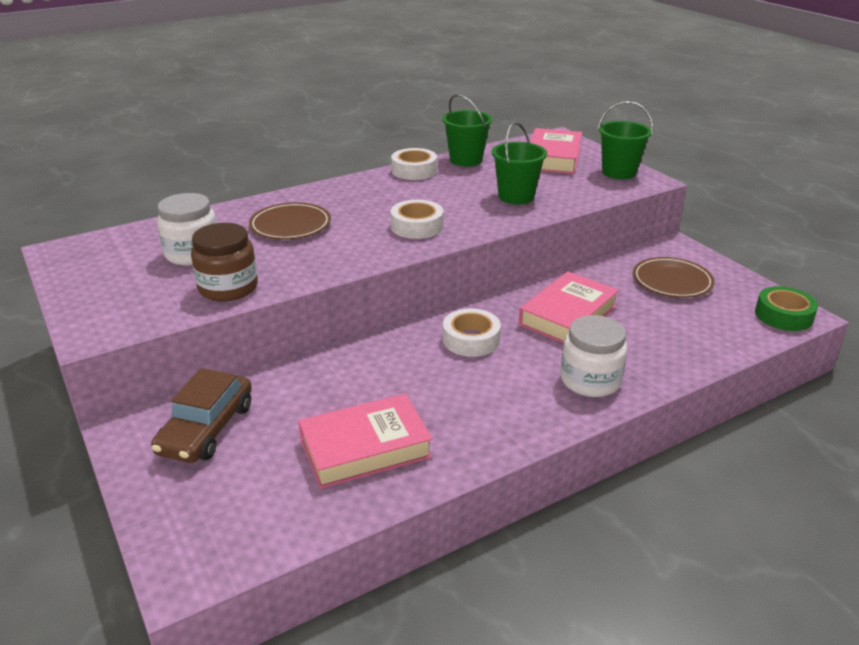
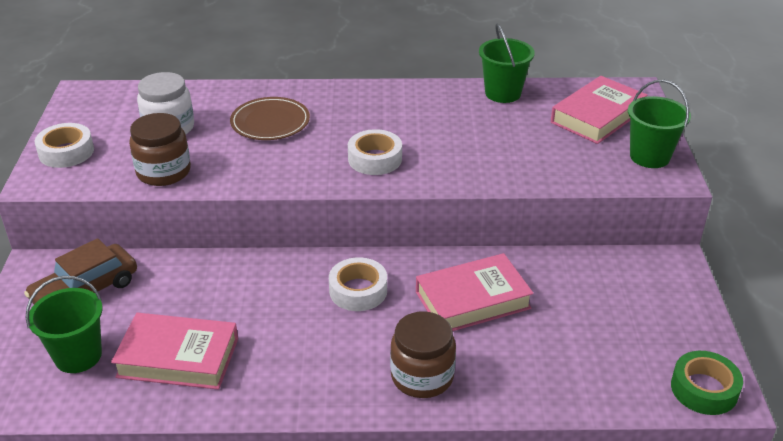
camera: 30 degrees right, 5 degrees up
white tape [391,148,437,180] -> white tape moved to [35,123,94,168]
green bucket [491,122,547,204] -> green bucket moved to [26,276,103,373]
white jar [560,315,628,397] -> brown jar [390,311,456,398]
brown plate [633,257,715,298] -> none

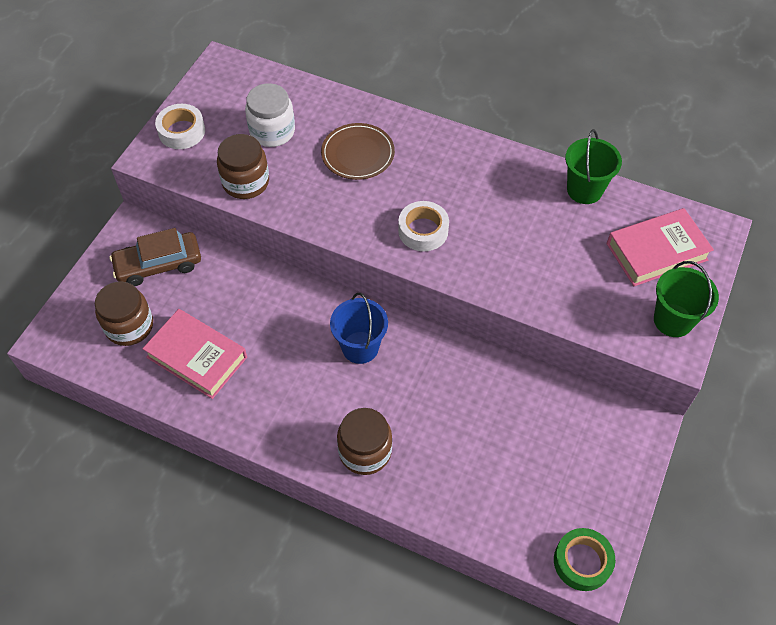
camera: 25 degrees right, 20 degrees up
green bucket [26,276,103,373] -> brown jar [95,282,153,346]
white tape [329,257,387,311] -> blue bucket [330,293,388,364]
pink book [416,253,534,331] -> none

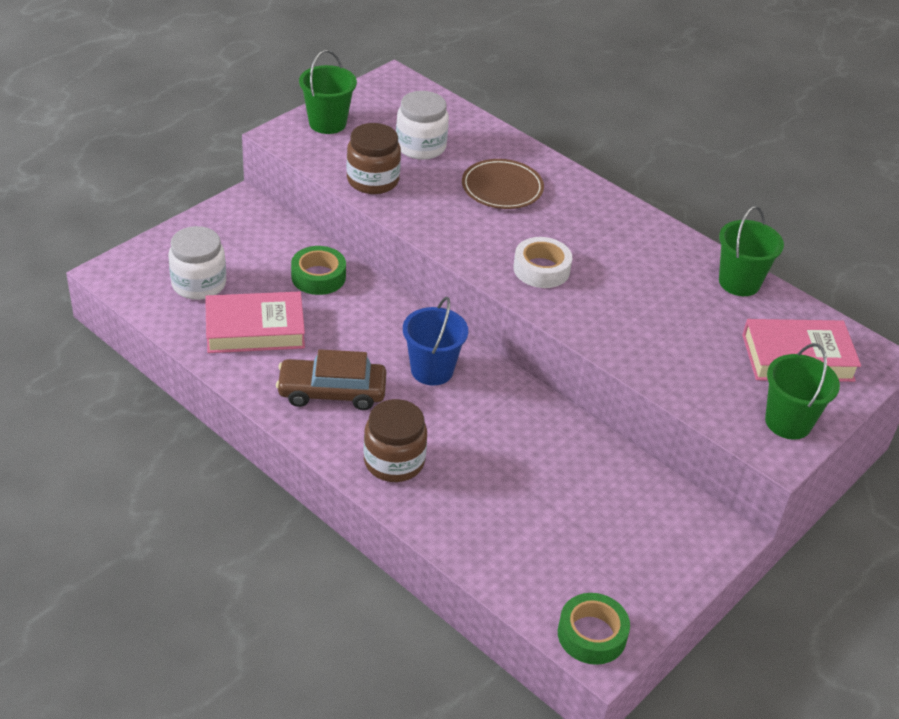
camera: 15 degrees right, 15 degrees down
brown jar [95,282,153,346] -> white jar [168,226,226,300]
brown car [110,228,201,286] -> brown car moved to [276,349,386,410]
pink book [142,309,247,399] -> pink book turned 60 degrees counterclockwise [205,292,305,353]
white tape [155,104,205,149] -> green bucket [299,50,357,134]
none -> green tape [291,246,346,295]

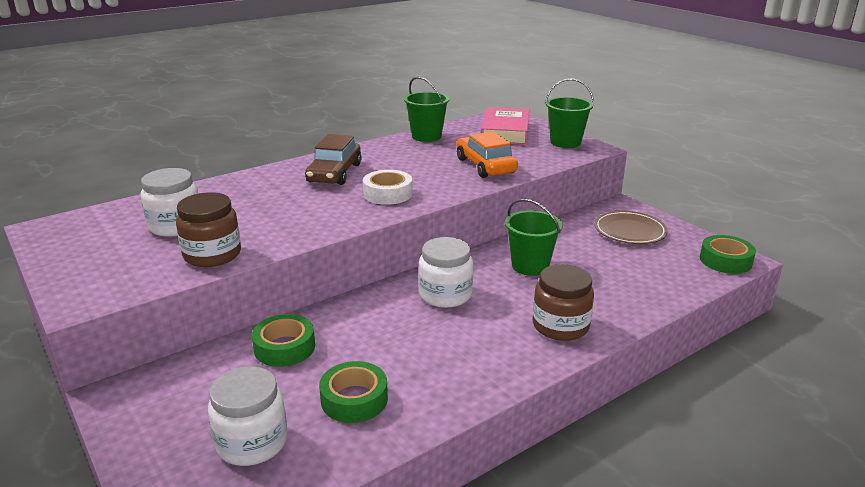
camera: 75 degrees left, 15 degrees down
pink book [205,292,305,353] -> green tape [319,361,388,423]
brown car [276,349,386,410] -> brown car moved to [305,134,361,185]
green bucket [299,50,357,134] -> green bucket moved to [505,199,563,276]
blue bucket [403,297,468,385] -> white jar [419,237,473,308]
brown plate [462,159,544,209] -> brown plate moved to [594,211,668,244]
none -> orange car [456,132,518,178]

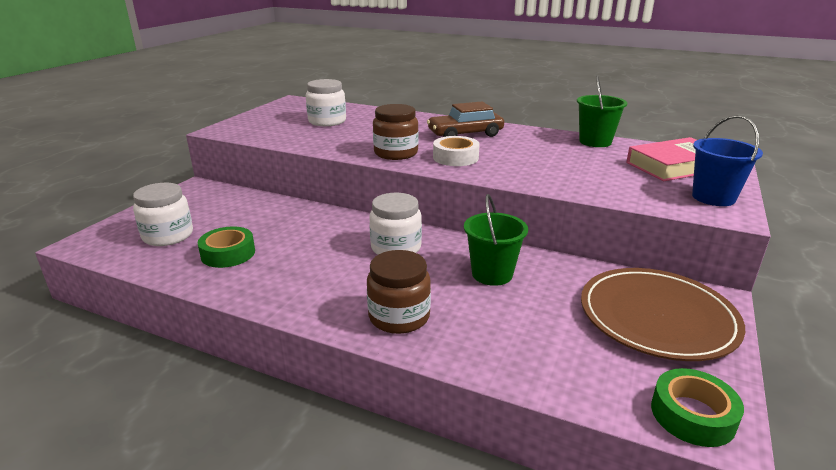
camera: 60 degrees right, 0 degrees up
brown jar [176,192,241,267] -> brown jar moved to [373,104,419,160]
green tape [252,314,315,367] -> none
orange car [456,132,518,178] -> none
green bucket [545,78,594,148] -> blue bucket [692,115,763,206]
brown plate [594,211,668,244] -> brown plate [581,268,745,361], size x1.56

